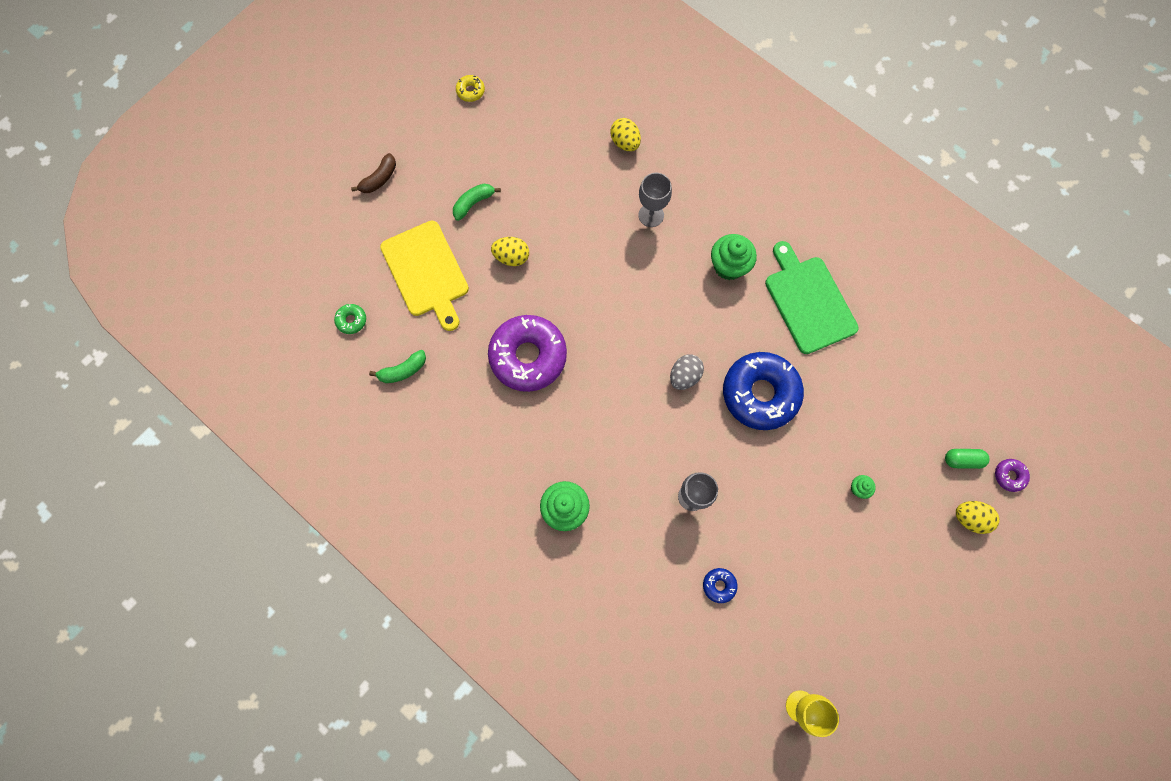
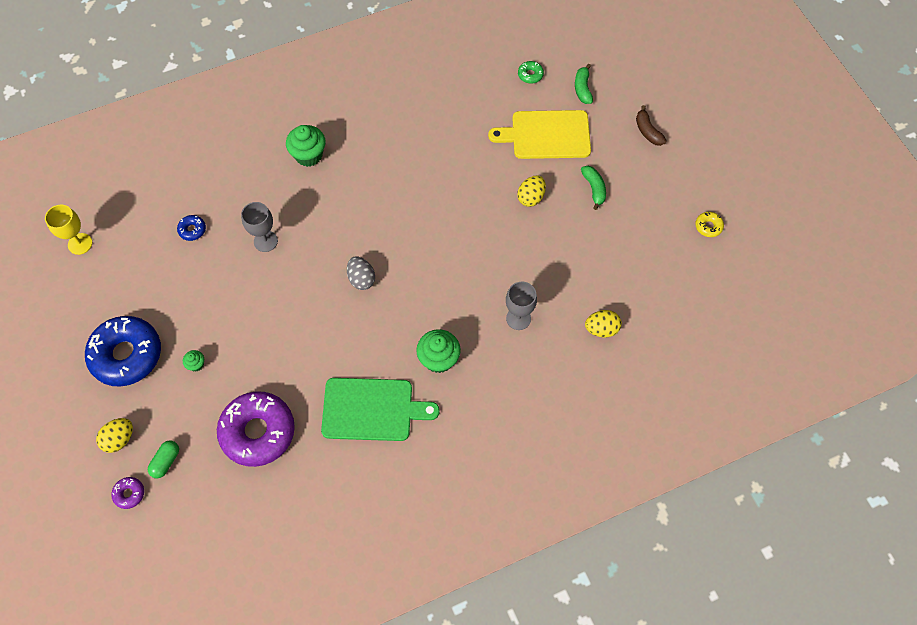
camera: 115 degrees right, 10 degrees down
green banana [369,350,426,383] -> green banana moved to [575,64,593,104]
purple donut [488,315,567,392] -> purple donut moved to [217,391,295,467]
blue donut [723,352,804,430] -> blue donut moved to [85,316,161,387]

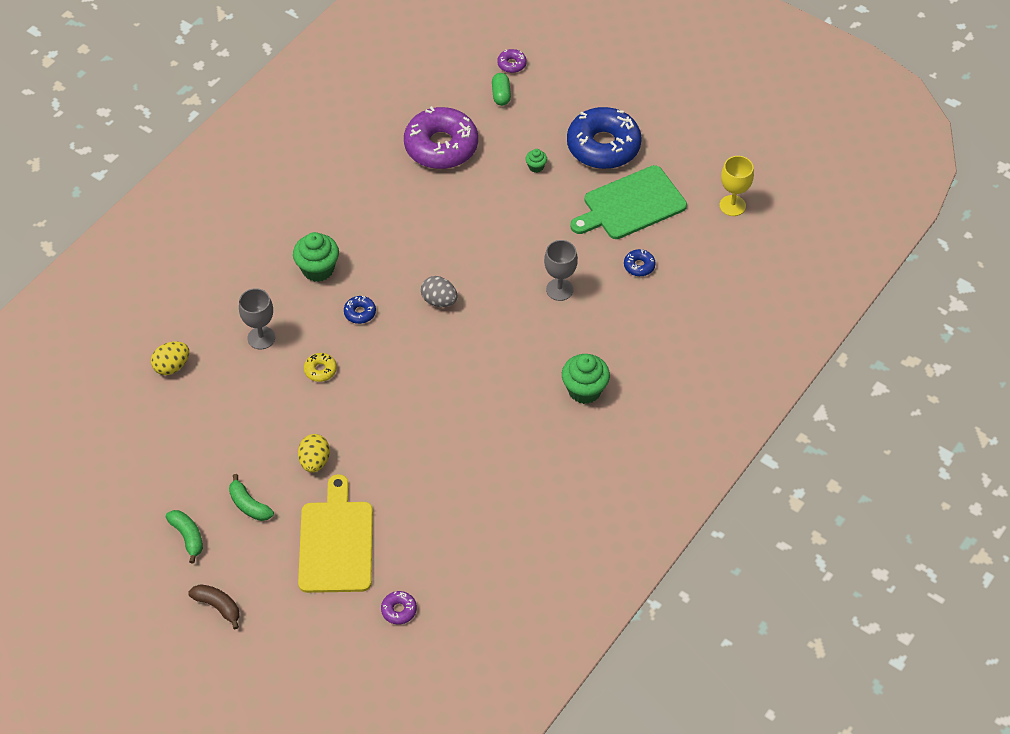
camera: 150 degrees right, 10 degrees down
yellow egg [96,418,133,453] -> none
green cutting board [321,378,440,441] -> green cutting board moved to [570,165,687,239]
yellow cutting board [488,110,591,159] -> yellow cutting board turned 60 degrees counterclockwise [298,474,373,593]
green donut [518,61,544,84] -> purple donut [381,591,417,624]
green banana [575,64,593,104] -> green banana moved to [166,510,203,564]
yellow donut [695,212,724,237] -> yellow donut moved to [304,353,337,382]
none -> blue donut [344,296,376,324]

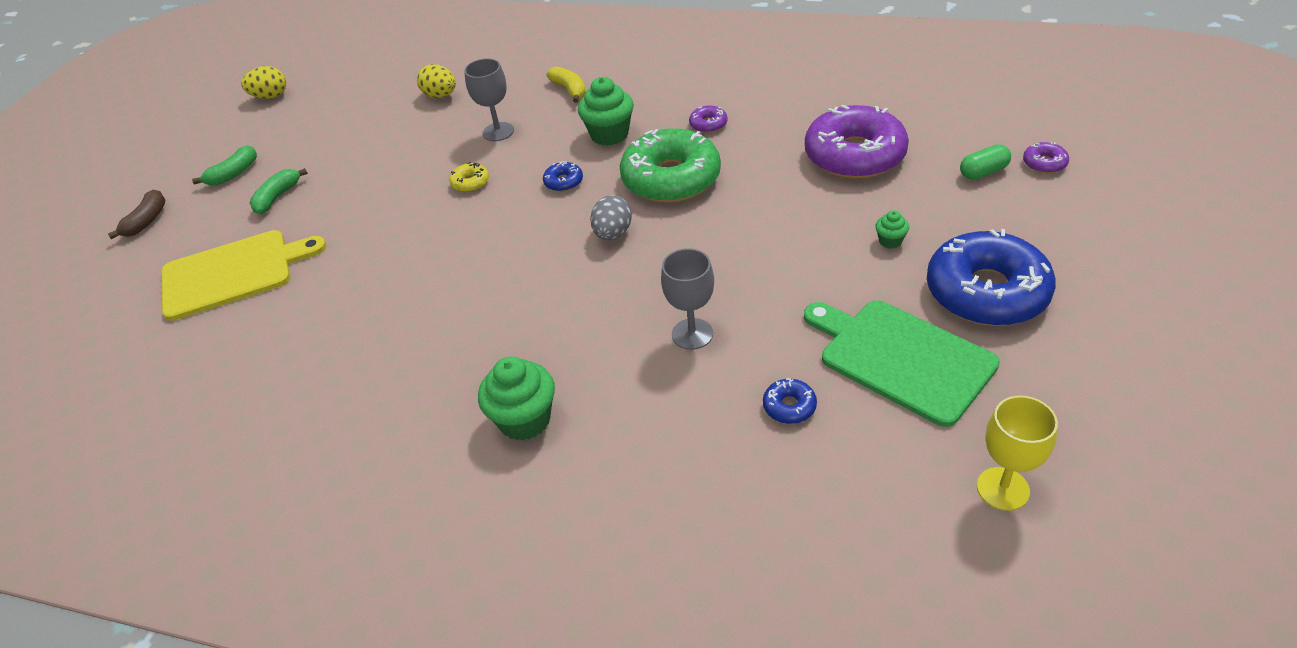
camera: 75 degrees right, 10 degrees down
yellow egg [298,434,330,473] -> yellow egg moved to [241,66,286,99]
purple donut [381,591,417,624] -> purple donut moved to [689,106,727,133]
none -> yellow banana [546,67,586,103]
none -> green donut [620,128,721,203]

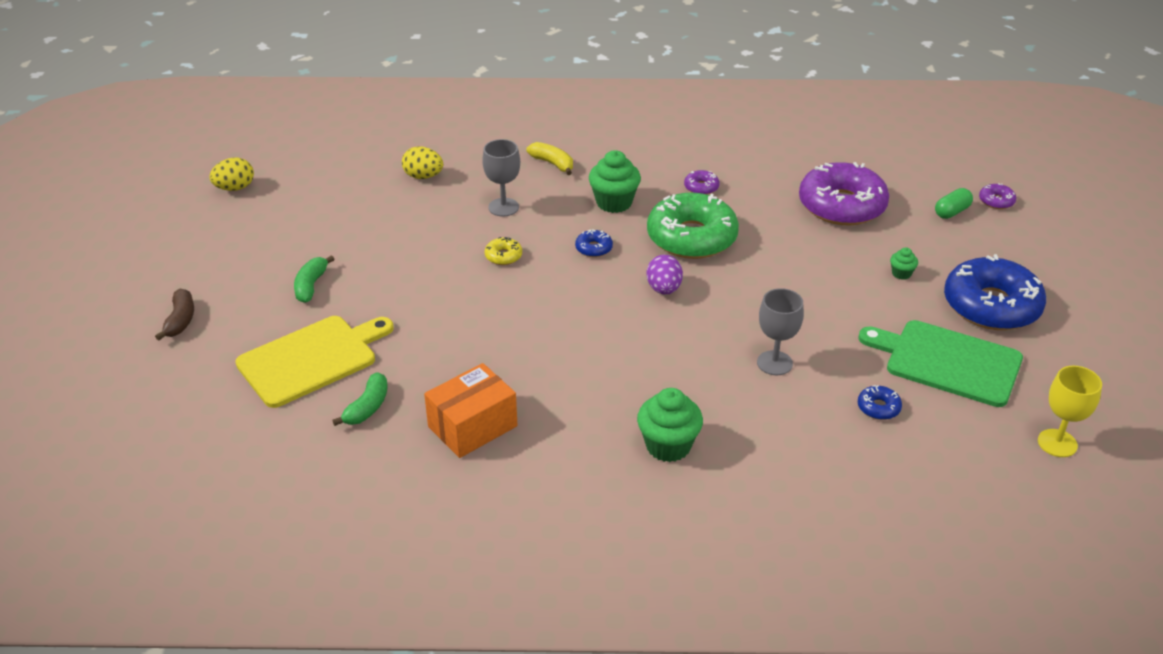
camera: 20 degrees left, 5 degrees down
green banana [192,145,257,186] -> green banana moved to [332,373,388,426]
grey egg [590,195,632,240] -> purple egg [647,255,683,295]
none -> orange box [424,363,518,458]

